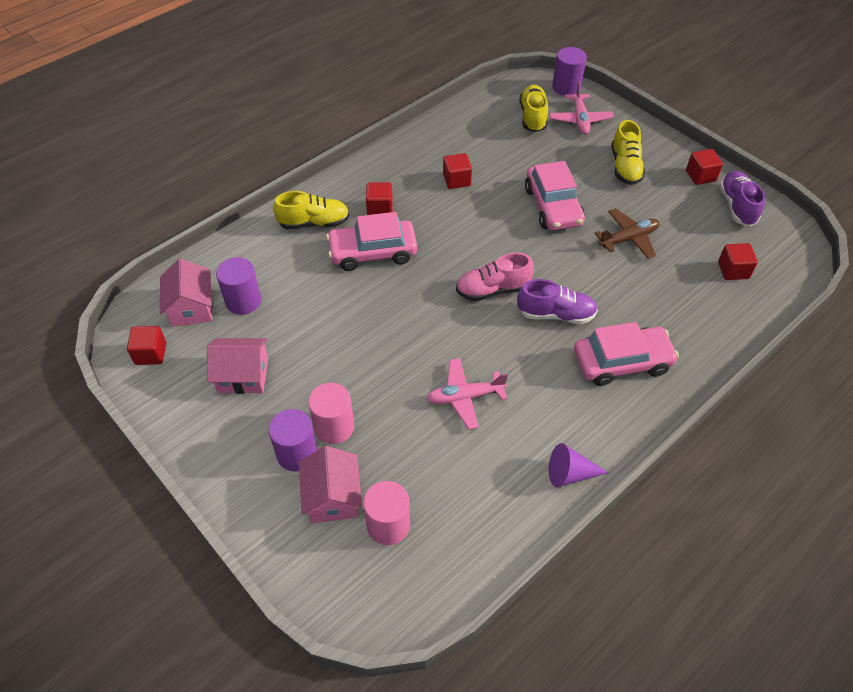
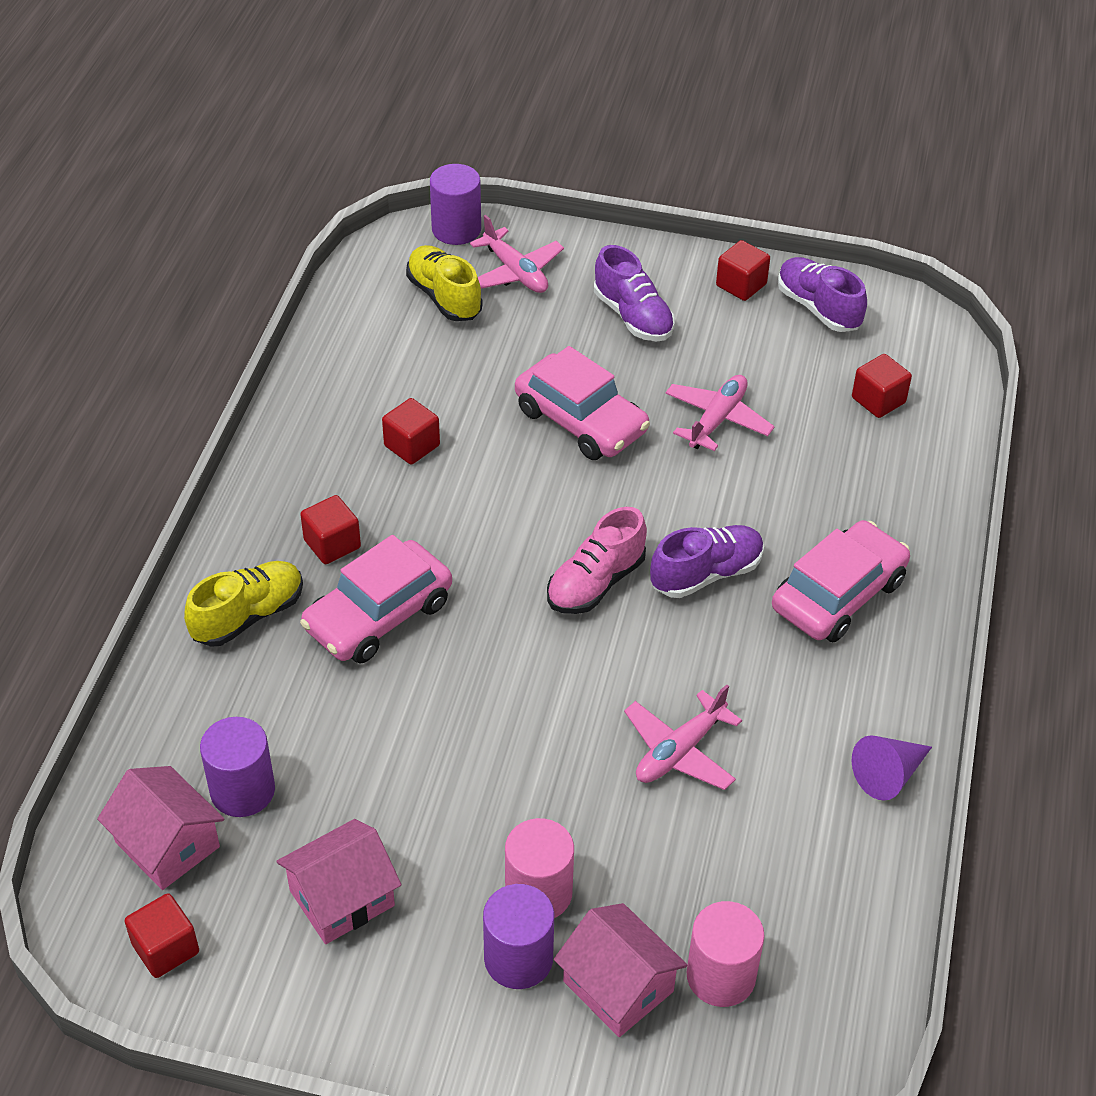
camera: 35 degrees left, 5 degrees down
brown plane [595,208,660,259] -> pink plane [665,375,775,451]
yellow shoe [611,120,645,185] -> purple shoe [594,245,675,341]

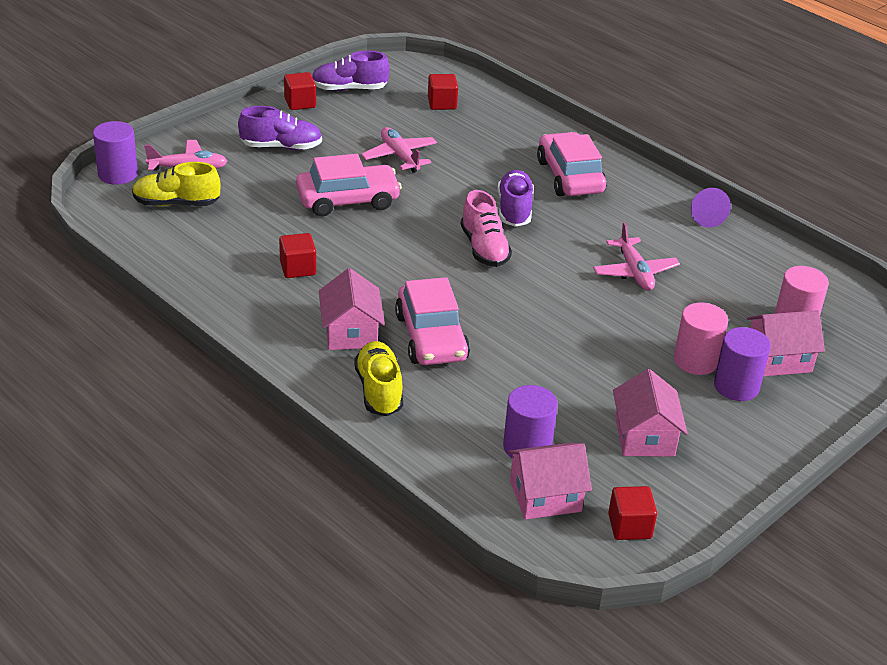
camera: 60 degrees left, 10 degrees down
red cube [300,495,361,564] -> pink house [319,268,385,350]

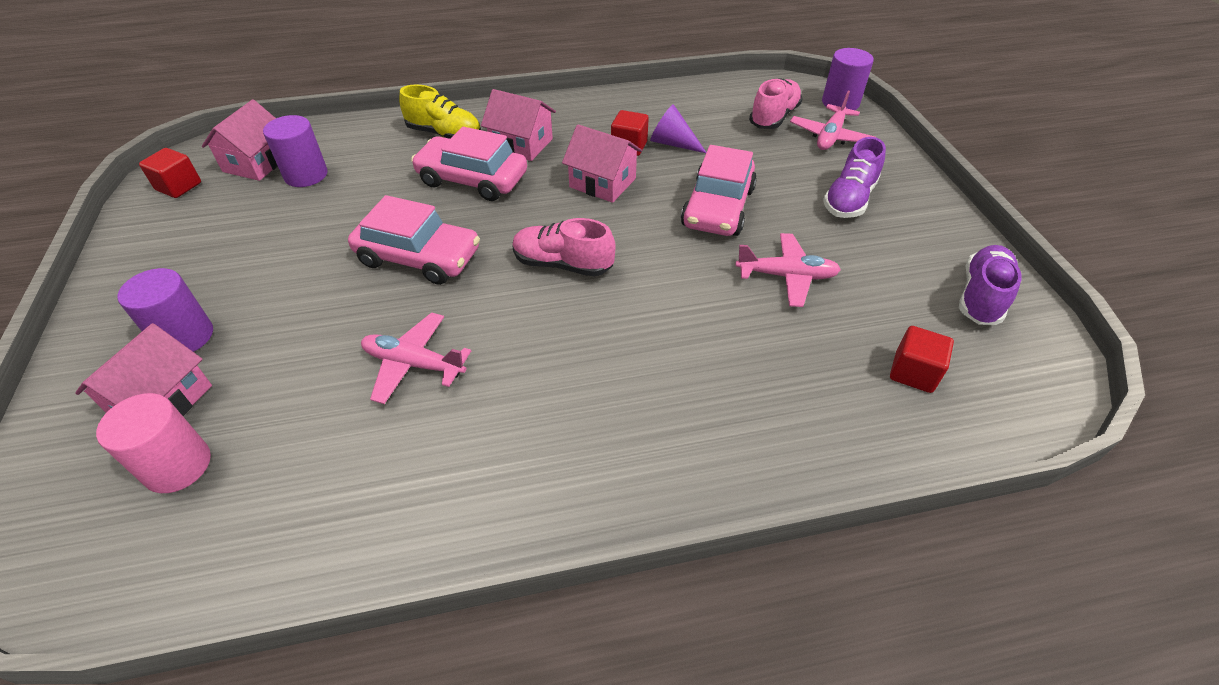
camera: 125 degrees right, 10 degrees up
yellow shoe [132,162,220,206] -> pink shoe [749,78,803,129]
red cube [284,72,316,110] -> none
purple shoe [497,170,534,227] -> none
pink car [537,132,607,196] -> pink car moved to [348,195,480,285]
pink house [613,369,688,457] -> pink house moved to [562,124,642,203]
pink cylinder [674,302,728,375] -> none
purple cone [691,188,731,227] -> purple cone moved to [650,104,706,153]

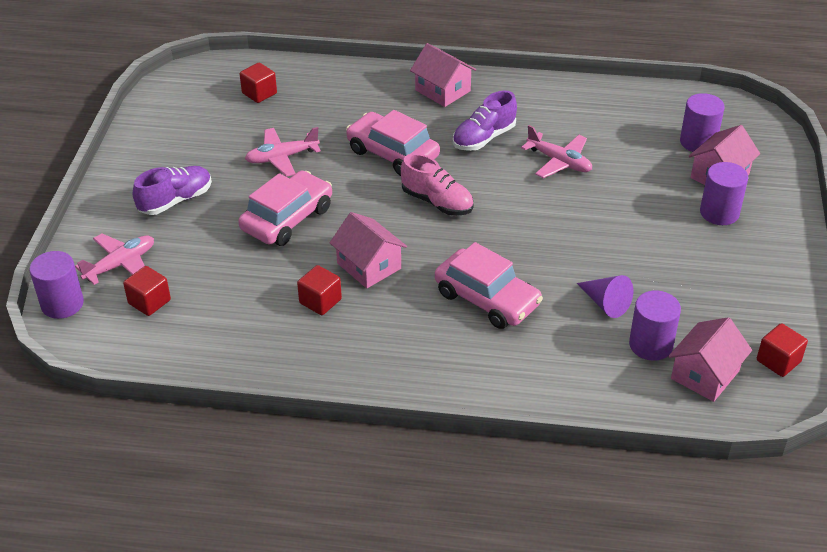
camera: 160 degrees left, 5 degrees down
pink cylinder [96,393,211,493] -> purple cylinder [680,93,725,152]
pink car [348,195,480,285] -> pink car moved to [346,110,440,176]
yellow shoe [399,84,481,139] -> none
pink house [481,89,556,161] -> pink house moved to [410,43,476,107]
purple cone [650,104,706,153] -> purple cone moved to [577,275,633,318]
pink plane [736,233,841,307] -> pink plane turned 45 degrees counterclockwise [245,127,321,177]
pink shoe [749,78,803,129] -> red cube [123,266,171,316]
purple shoe [959,245,1022,325] -> purple shoe moved to [453,90,517,151]

